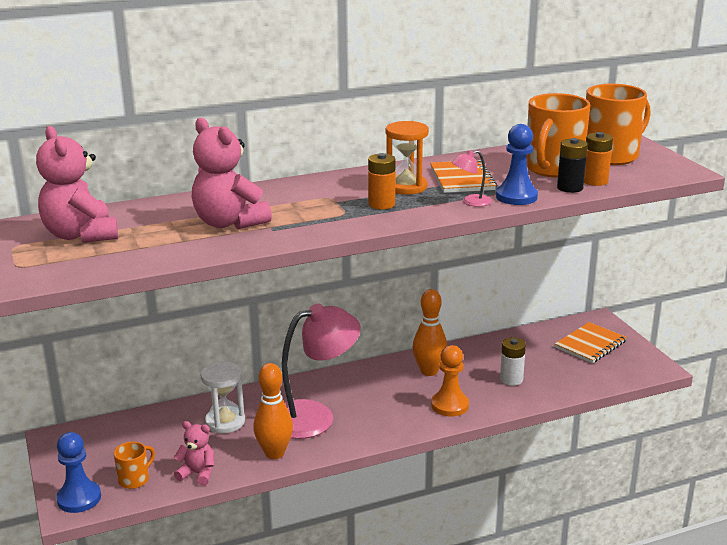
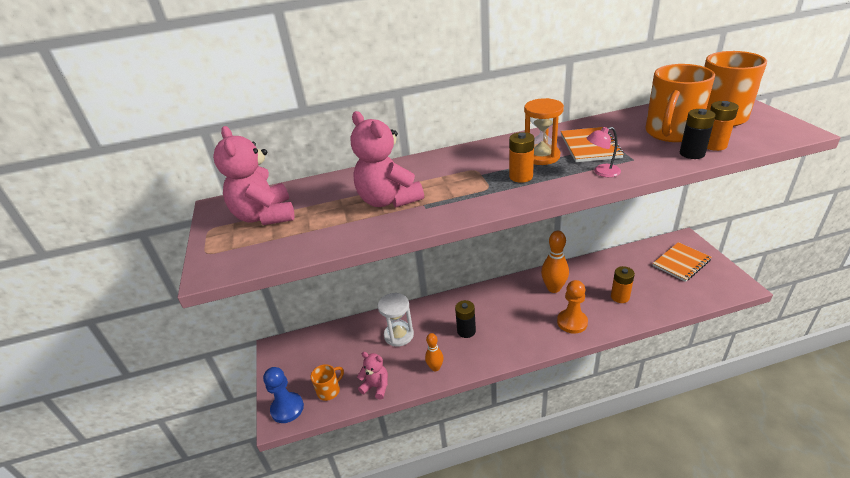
camera: 10 degrees right, 10 degrees up
orange bowling pin [253,363,293,459] -> orange bowling pin [425,333,443,371], size x0.60
pink lamp [282,303,361,439] -> black battery [455,300,476,338]
blue pawn [496,124,538,205] -> none
white battery [500,338,526,386] -> orange battery [611,266,635,303]

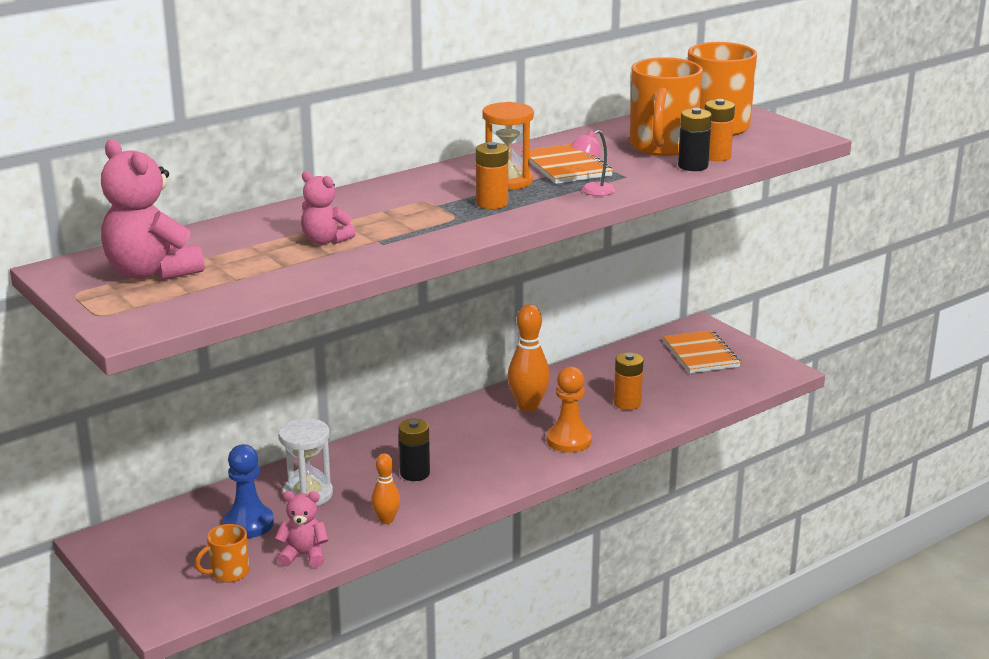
camera: 25 degrees left, 10 degrees down
blue pawn [263,367,304,423] -> blue pawn moved to [223,444,274,538]
orange mug [311,364,344,401] -> orange mug turned 150 degrees counterclockwise [195,524,249,582]
pink teddy bear [351,111,424,208] -> pink teddy bear [301,171,356,245], size x0.57
orange notebook [653,242,712,282] -> orange notebook turned 45 degrees counterclockwise [663,330,741,373]

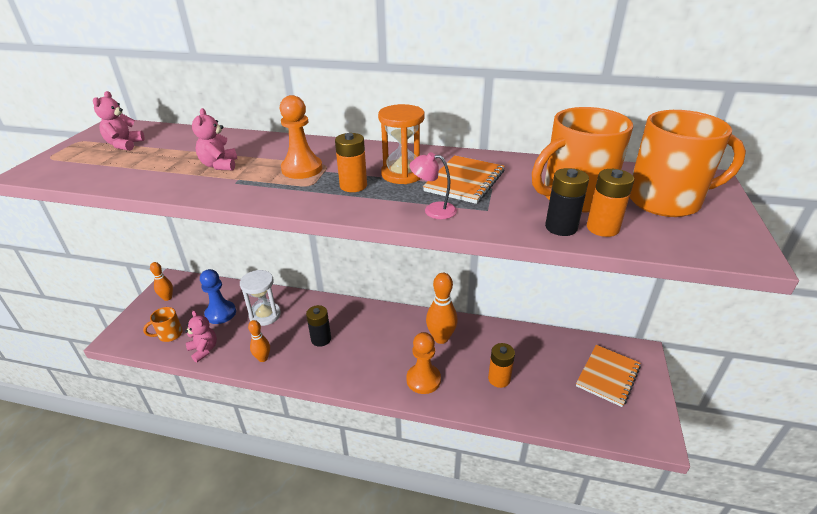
camera: 50 degrees right, 10 degrees up
pink teddy bear [101,139,204,281] -> pink teddy bear [93,91,144,151], size x0.57
orange mug [195,524,249,582] -> orange mug turned 45 degrees counterclockwise [143,307,182,342]
none -> orange bowling pin [150,262,173,301]
none -> orange pawn [280,95,323,179]

